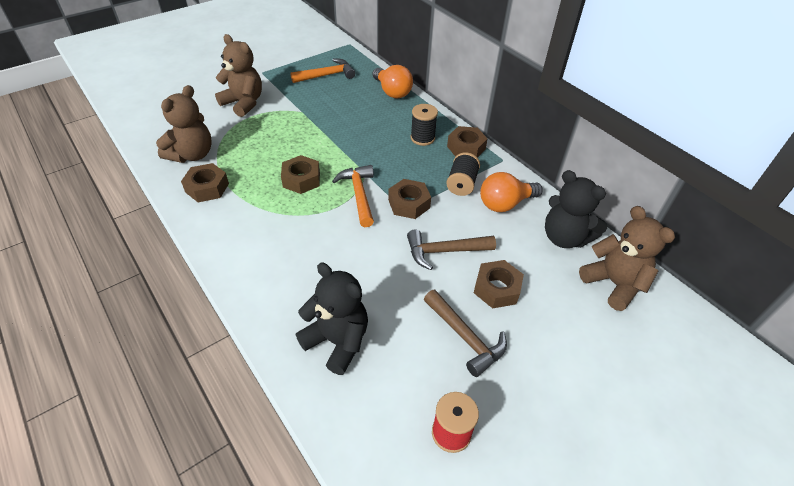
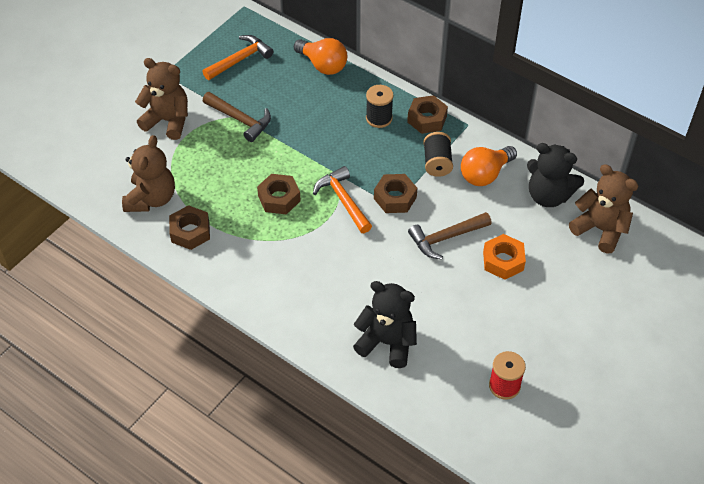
camera: 15 degrees left, 5 degrees up
brown hammer [424,290,507,377] -> brown hammer moved to [203,92,271,142]
brown nut [474,260,524,309] -> orange nut [483,234,526,280]

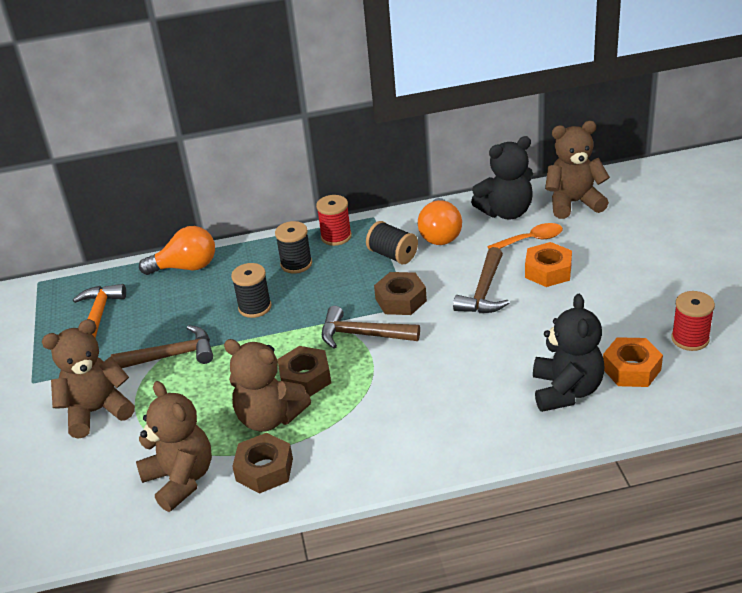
camera: 45 degrees left, 15 degrees down
orange hammer [313,166,372,233] -> brown hammer [322,306,420,349]
black teddy bear [353,281,417,368] -> black teddy bear turned 120 degrees clockwise [533,294,604,412]
brown nut [407,95,448,134] -> red spool [316,195,352,246]
none -> brown teddy bear [224,339,311,432]
none -> black spool [231,263,272,318]
none -> orange spoon [487,223,563,249]
none -> orange nut [603,337,663,387]

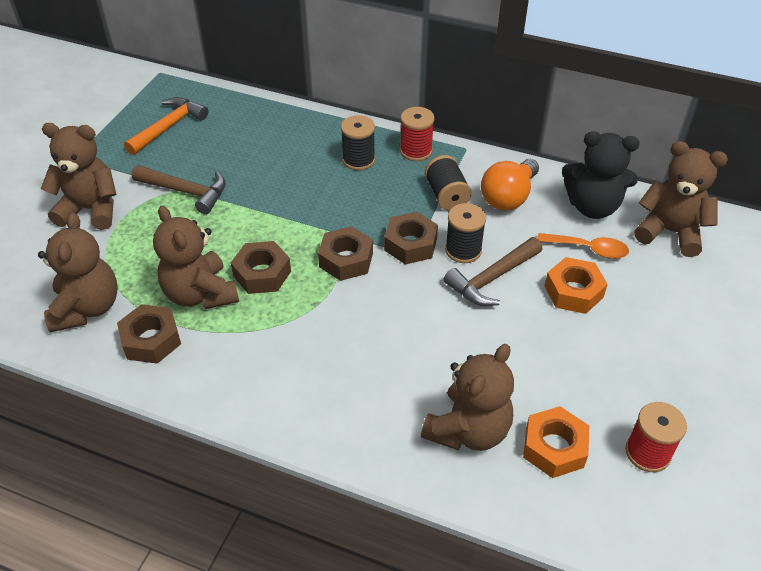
camera: 30 degrees right, 10 degrees up
orange light bulb [139,226,215,275] -> none
black spool [231,263,272,318] -> black spool moved to [445,203,486,263]
brown hammer [322,306,420,349] -> brown nut [318,226,373,281]
black teddy bear [533,294,604,412] -> brown teddy bear [421,344,514,451]

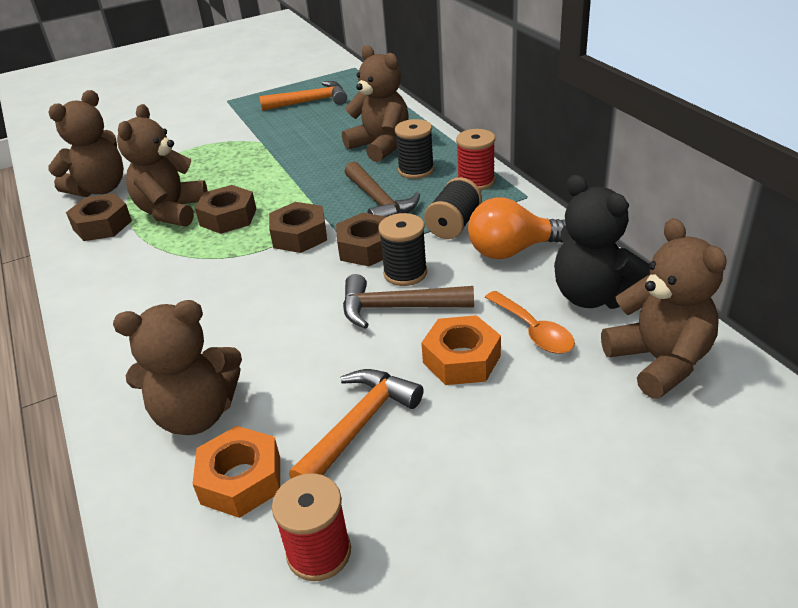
camera: 45 degrees right, 10 degrees down
brown teddy bear [41,123,116,230] -> brown teddy bear moved to [342,45,409,162]
brown hammer [132,165,226,214] -> brown hammer moved to [344,161,420,217]
none -> orange hammer [289,369,423,478]

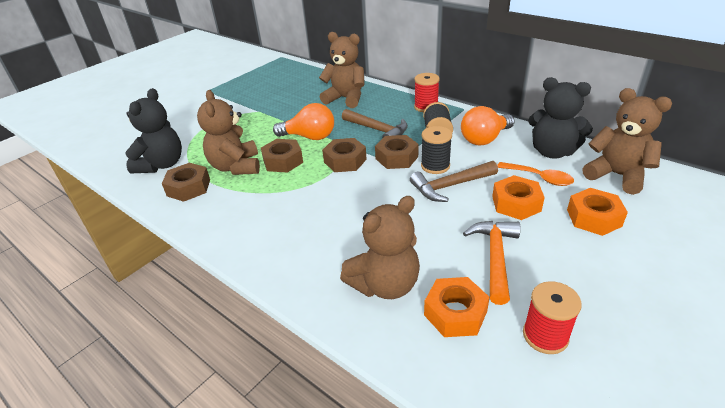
camera: 25 degrees left, 0 degrees up
brown teddy bear [48,90,124,197] -> black teddy bear [125,88,182,173]
orange hammer [259,81,347,111] -> none
black spool [395,119,434,179] -> none
none -> orange light bulb [273,103,334,140]
none -> orange nut [567,188,628,236]

